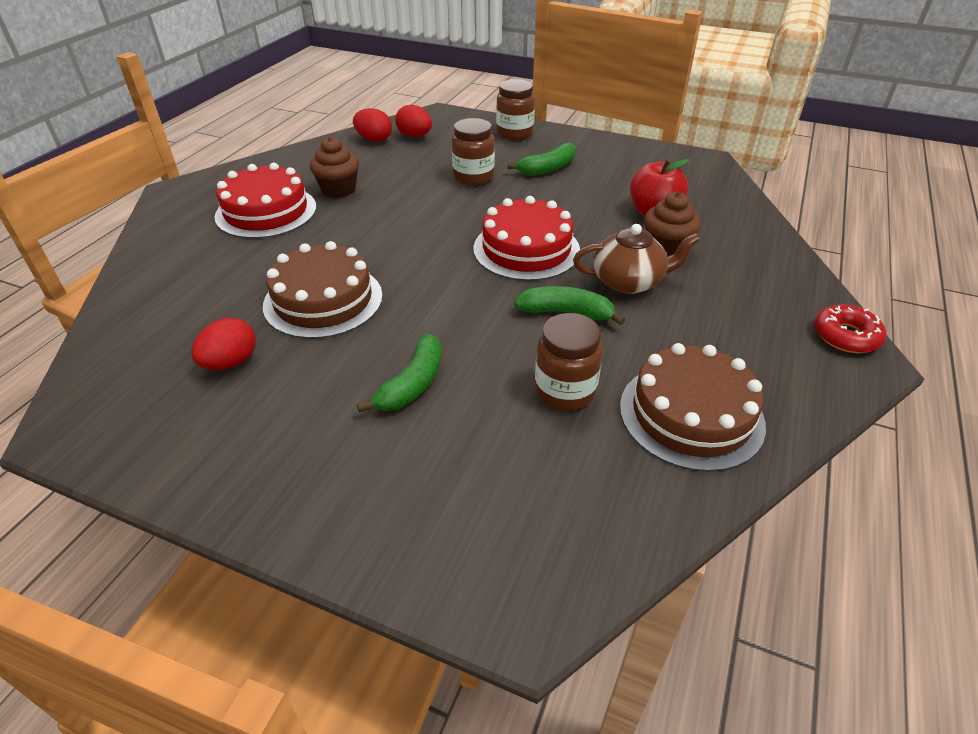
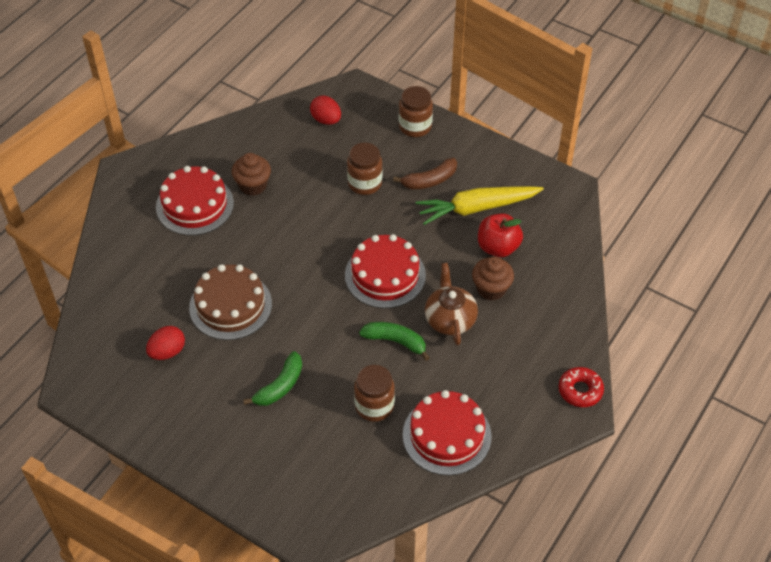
camera: 10 degrees right, 10 degrees up
red egg [353,108,392,142] -> none
green banana [507,143,576,176] -> brown banana [393,158,457,189]
brown teapot [573,224,700,294] -> brown teapot turned 105 degrees counterclockwise [425,263,478,345]
brown cake [620,343,766,472] -> red cake [403,390,492,476]
none -> yellow carrot [416,186,544,225]

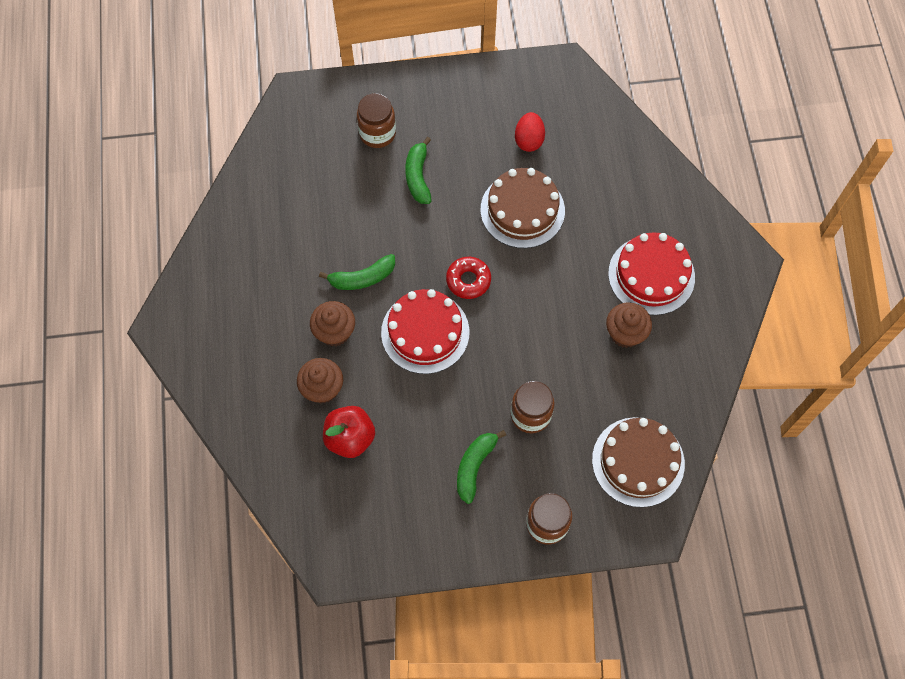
camera: 140 degrees right, 15 degrees up
red egg [310,96,341,125] -> brown cake [592,417,685,507]
brown jar [354,365,395,422] -> brown jar moved to [357,93,396,148]
brown banana [393,158,457,189] -> green banana [457,430,506,504]
red cake [403,390,492,476] -> none
yellow carrot [416,186,544,225] -> none
brown teapot [425,263,478,345] -> brown cupcake [310,301,355,346]
red donut [559,367,604,407] -> red donut moved to [446,257,491,299]

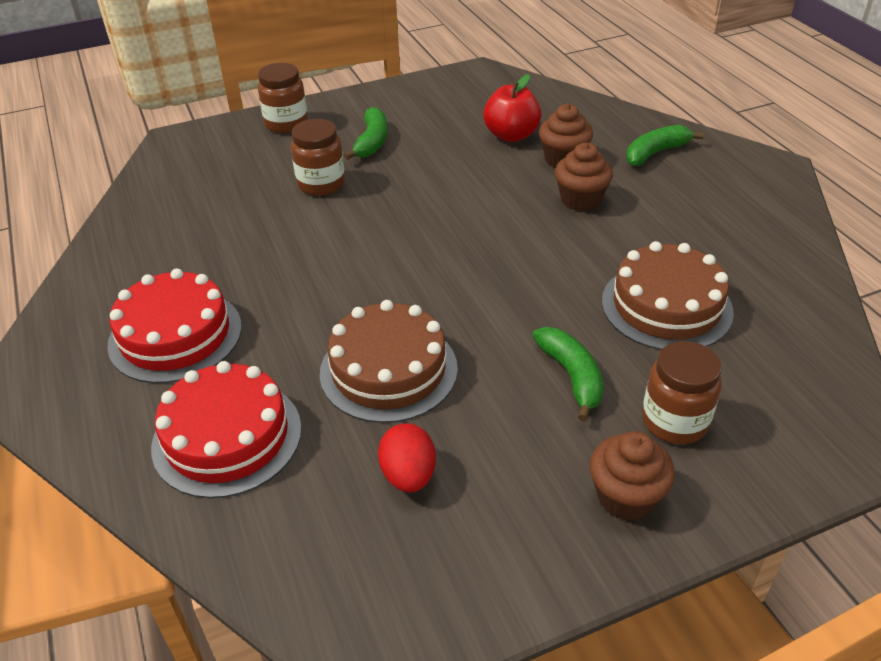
camera: 165 degrees right, 25 degrees down
green banana [319,254,395,290] -> green banana moved to [626,125,704,166]
red cake [381,289,469,374] -> red cake moved to [151,361,302,498]
red donut [446,257,491,299] -> none
brown cake [592,417,685,507] -> brown cake moved to [602,241,734,350]
brown cupcake [606,302,652,348] -> brown cupcake moved to [590,431,675,521]

